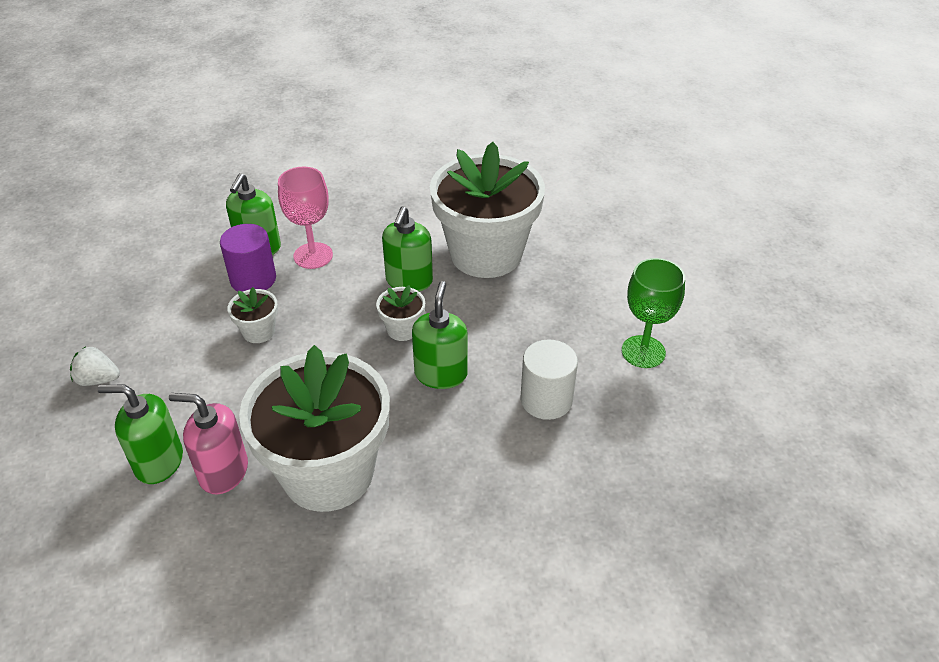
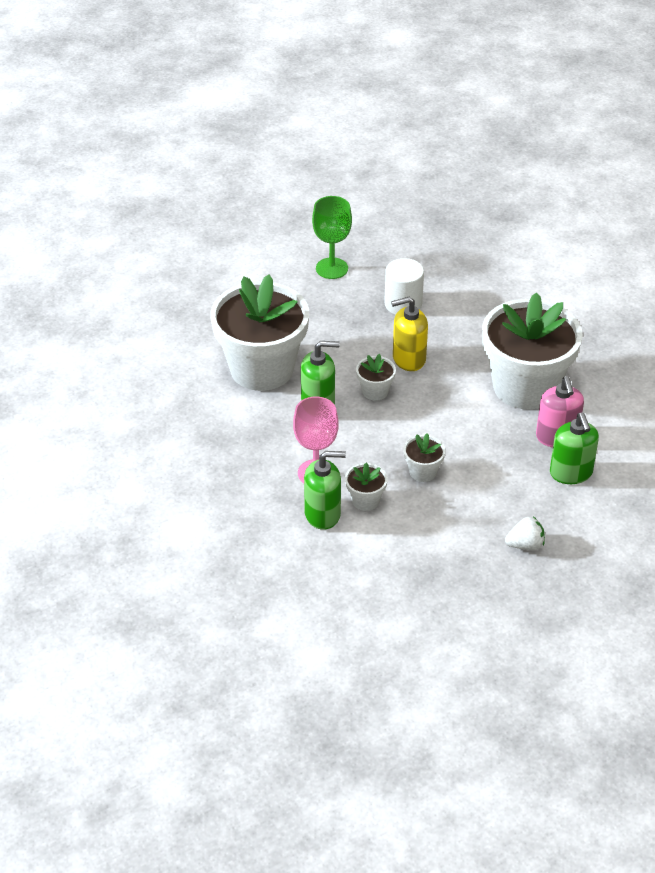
camera: 110 degrees left, 0 degrees up
white strawberry [70,346,120,386] -> white strawberry turned 90 degrees counterclockwise [505,517,545,550]
purple cylinder [220,224,276,292] -> white flower pot [345,463,388,511]
green soap dispenser [412,281,468,389] -> yellow soap dispenser [391,297,428,371]

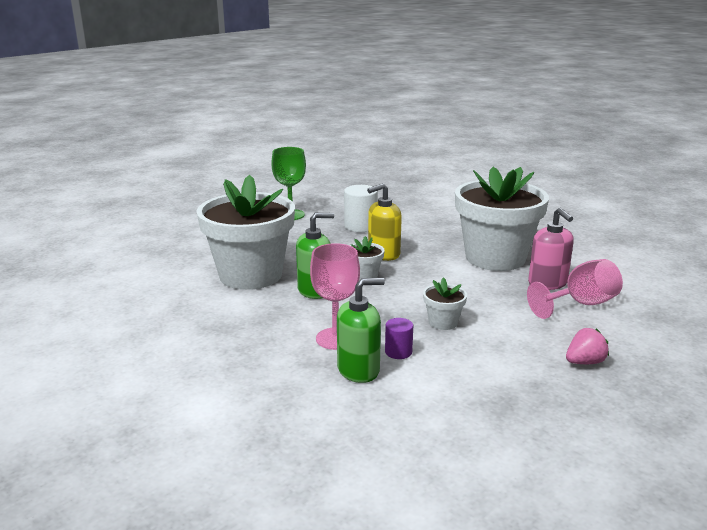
camera: 15 degrees left, 20 degrees down
white flower pot [345,463,388,511] -> purple cylinder [385,318,413,359]
white strawberry [505,517,545,550] -> pink strawberry [566,328,609,364]
green soap dispenser [550,412,599,484] -> pink goblet [527,259,623,319]

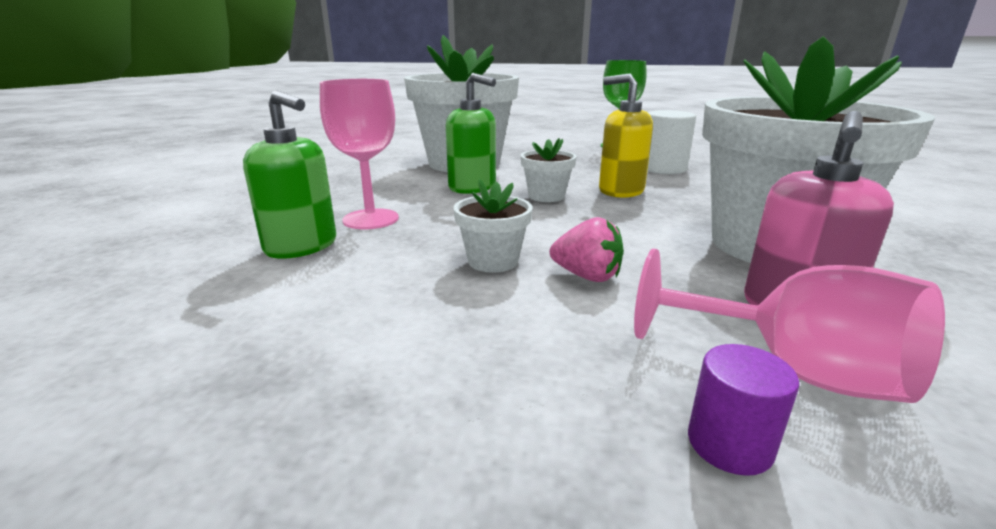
camera: 55 degrees right, 0 degrees up
purple cylinder [385,318,413,359] -> purple cylinder moved to [688,344,800,476]
pink strawberry [566,328,609,364] -> pink strawberry moved to [550,217,624,282]

